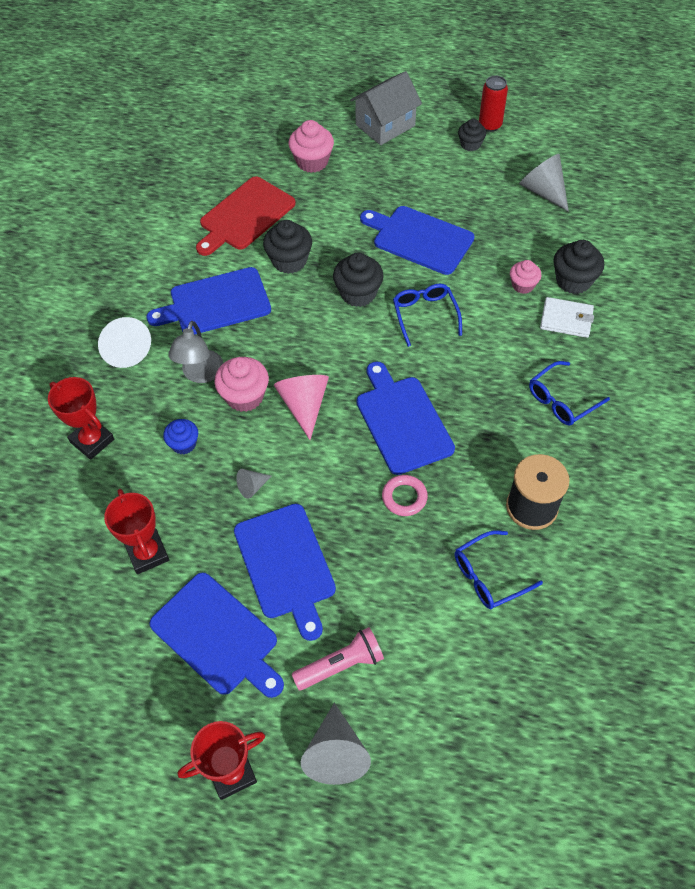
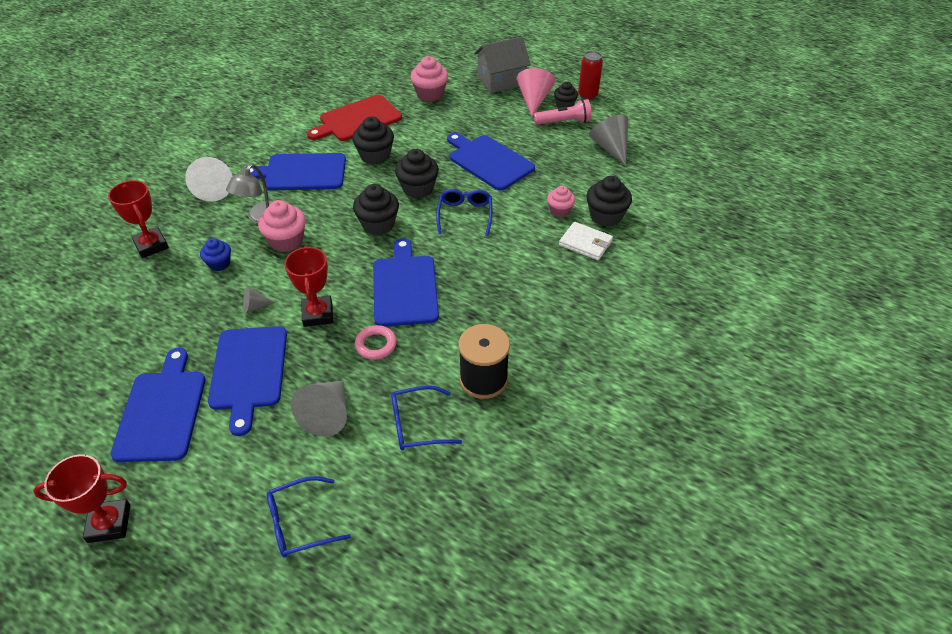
camera: 15 degrees right, 10 degrees down
red trophy [104,489,169,574] -> red trophy moved to [284,245,333,327]
blue cutting board [150,572,284,698] -> blue cutting board turned 150 degrees counterclockwise [110,348,206,462]
pink cone [274,375,329,440] -> pink cone moved to [517,68,555,116]
pink flashlight [292,627,384,691] -> pink flashlight moved to [534,99,592,125]
grey cone [301,703,371,785] -> grey cone moved to [291,381,347,436]
blue glasses [529,361,610,425] -> blue glasses moved to [267,476,351,557]
none -> black cupcake [353,184,399,235]

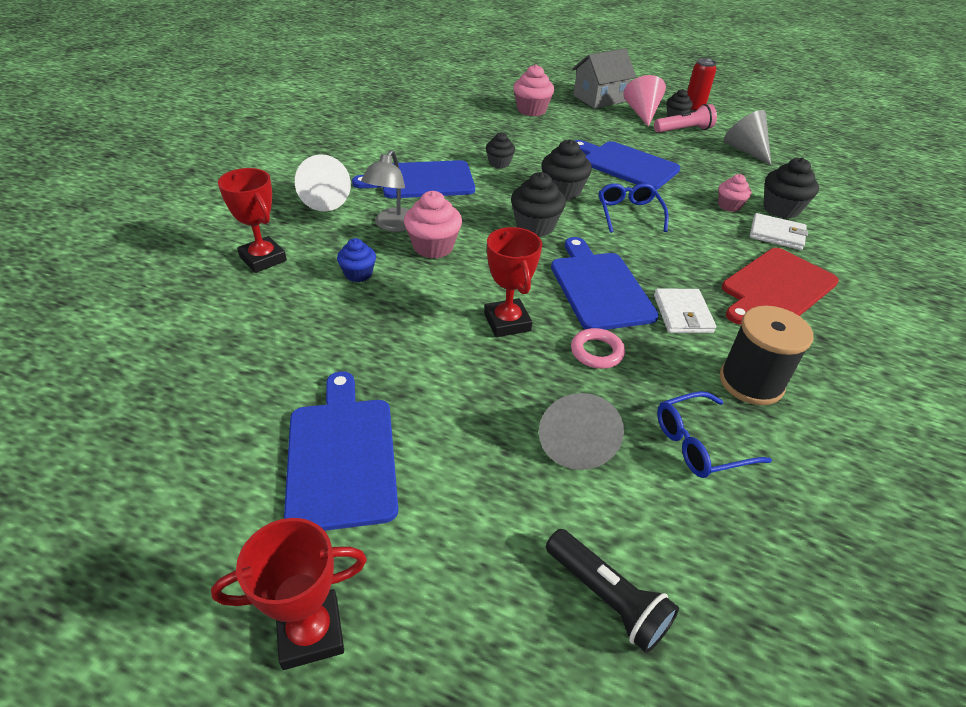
camera: 10 degrees left, 5 degrees down
blue cutting board [208,326,287,436] -> none
grey cone [243,287,276,314] -> none
blue glasses [267,476,351,557] -> black flashlight [546,529,679,653]
red cutting board [307,95,402,141] -> red cutting board moved to [722,248,839,325]
black cupcake [352,116,394,165] -> black cupcake [486,132,515,168], size x0.63
none -> white wallet [654,288,716,333]

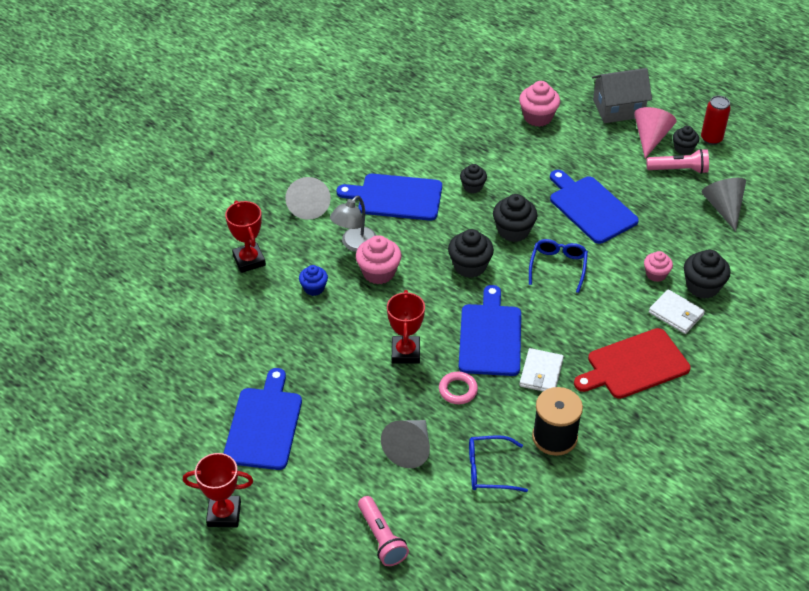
camera: 20 degrees right, 5 degrees up
black flashlight [546,529,679,653] -> pink flashlight [358,496,409,566]

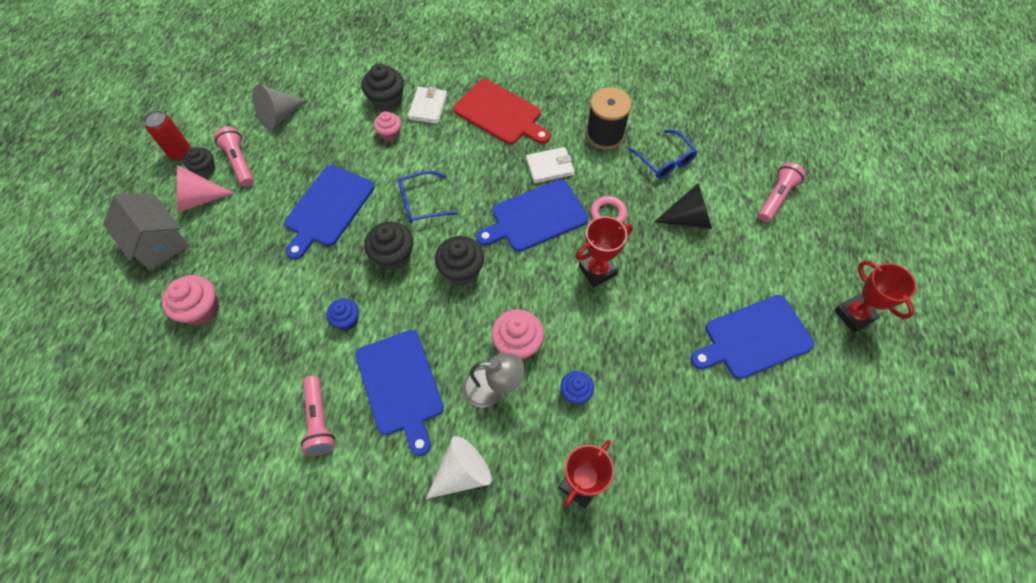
camera: 120 degrees left, 15 degrees up
grey cone [381,420,430,468] -> black cone [654,183,712,229]
black cupcake [460,164,487,194] -> blue cupcake [327,298,359,330]
none -> pink flashlight [301,376,335,456]

